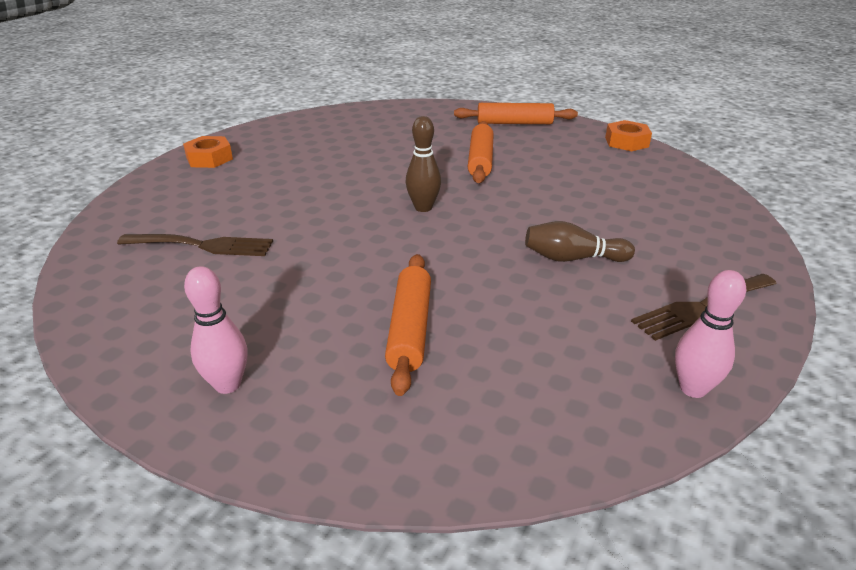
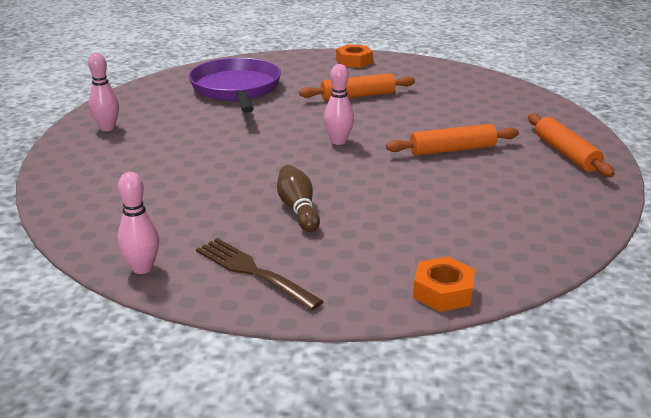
camera: 70 degrees right, 5 degrees down
brown fork [117,234,273,256] -> purple pan [189,58,281,113]
orange rolling pin [385,254,431,396] -> orange rolling pin moved to [299,73,415,101]
brown bowling pin [406,116,441,212] -> pink bowling pin [324,64,354,145]
orange nut [605,120,652,151] -> orange nut moved to [413,257,475,312]

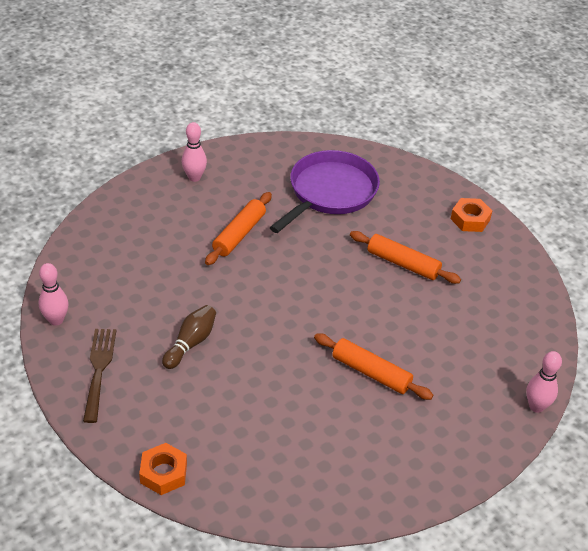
camera: 45 degrees right, 15 degrees up
pink bowling pin [324,64,354,145] -> pink bowling pin moved to [526,351,562,413]
orange rolling pin [528,114,615,177] -> orange rolling pin moved to [205,192,272,265]

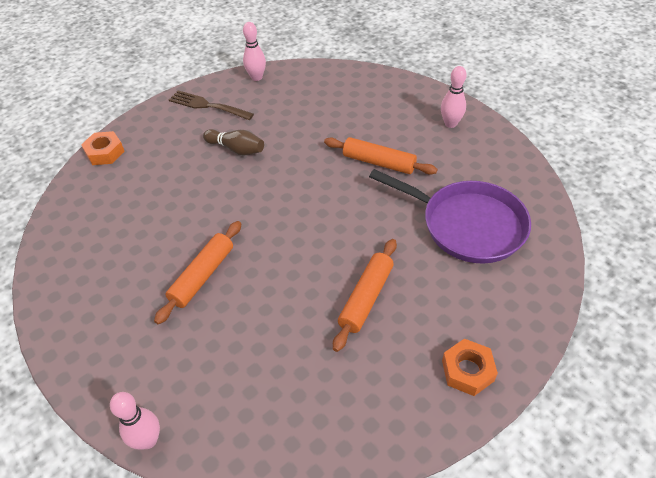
camera: 90 degrees right, 5 degrees up
brown fork [83,329,116,423] -> brown fork turned 150 degrees counterclockwise [169,90,254,120]

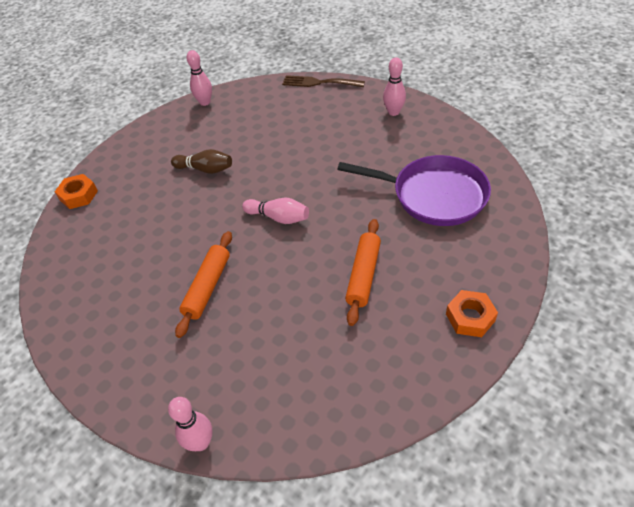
camera: 10 degrees left, 0 degrees up
brown fork [169,90,254,120] -> brown fork moved to [282,75,365,87]
orange rolling pin [324,137,438,175] -> none
none -> pink bowling pin [242,198,309,224]

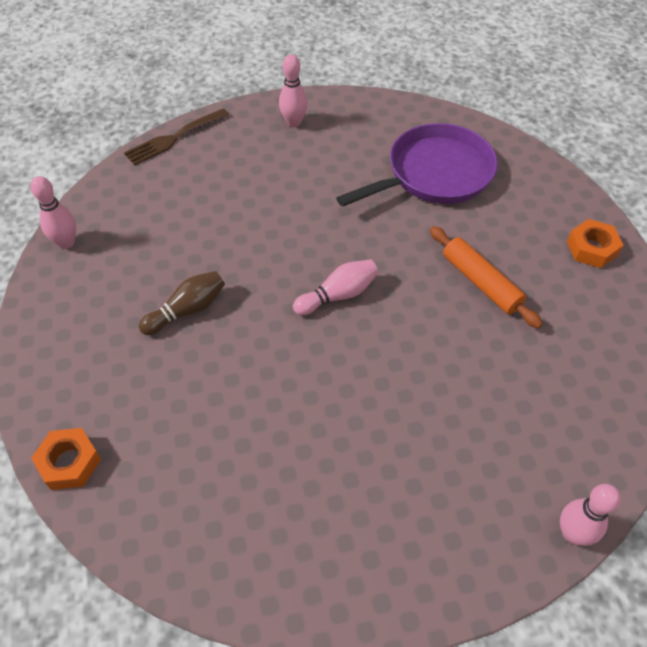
camera: 55 degrees left, 5 degrees up
orange rolling pin [175,231,232,338] -> none

